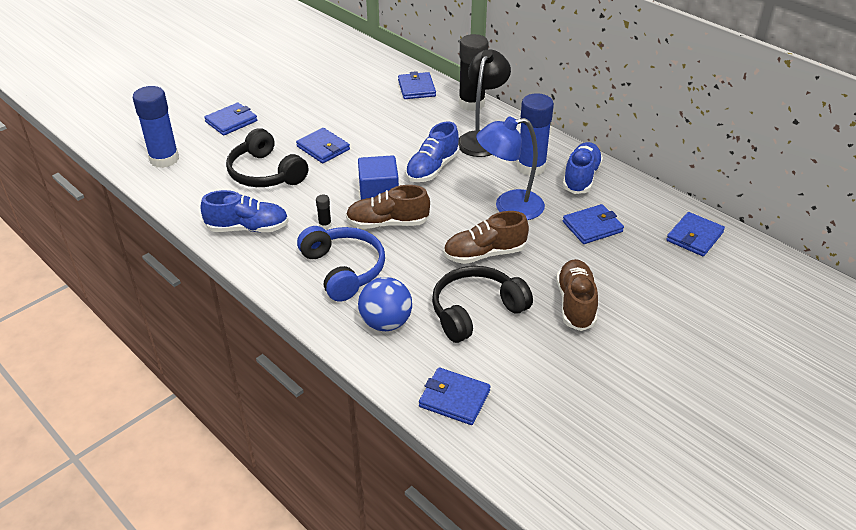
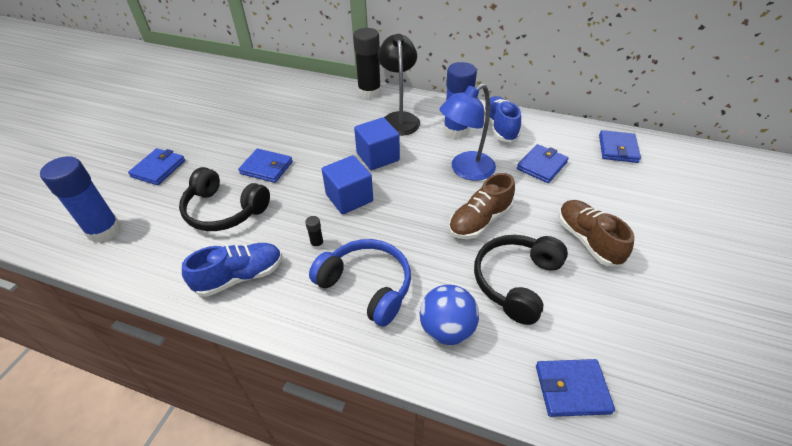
camera: 25 degrees left, 5 degrees up
brown shoe [346,185,430,229] -> none
blue wallet [398,71,436,99] -> none
blue shoe [405,121,459,182] -> blue cube [354,117,400,170]

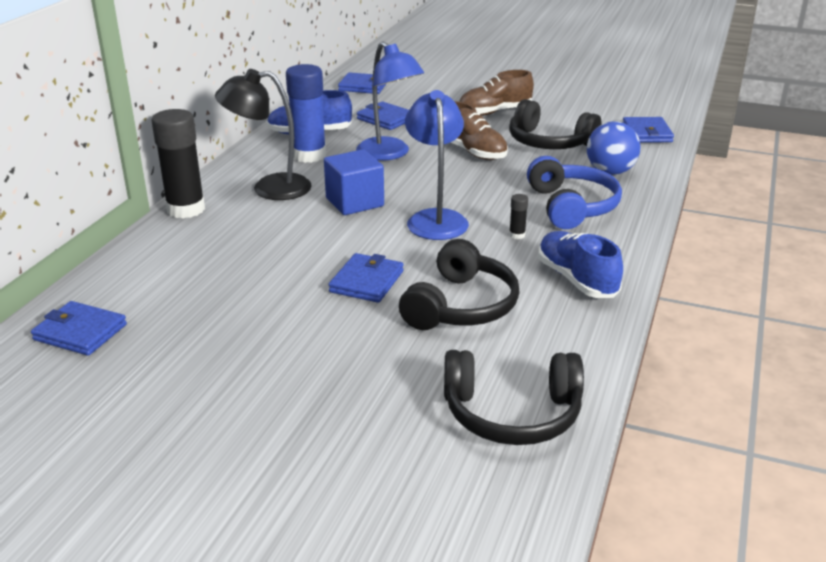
camera: 90 degrees left, 15 degrees down
blue glue stick [40,156,121,243] -> black headphones [444,350,584,445]
blue wallet [128,148,185,185] -> blue wallet moved to [31,301,127,356]
blue headphones [309,239,411,327] -> blue headphones turned 135 degrees clockwise [527,156,622,229]
blue cube [322,155,373,215] -> blue lamp [405,90,469,240]

